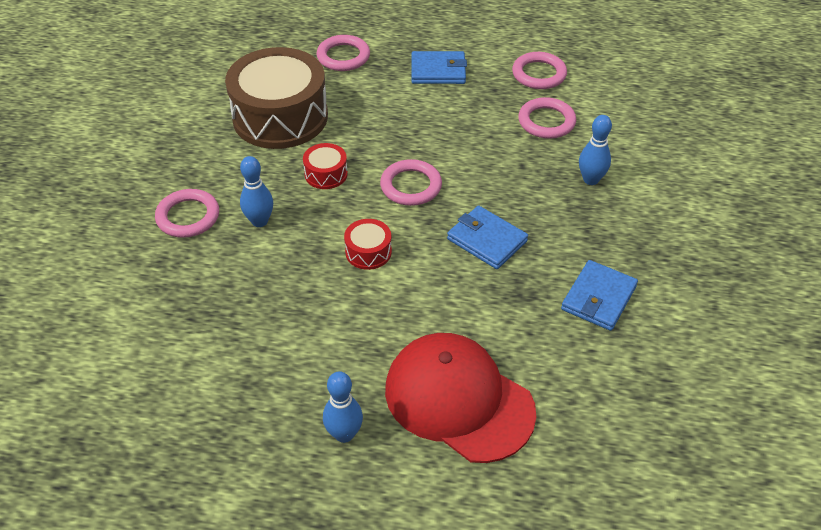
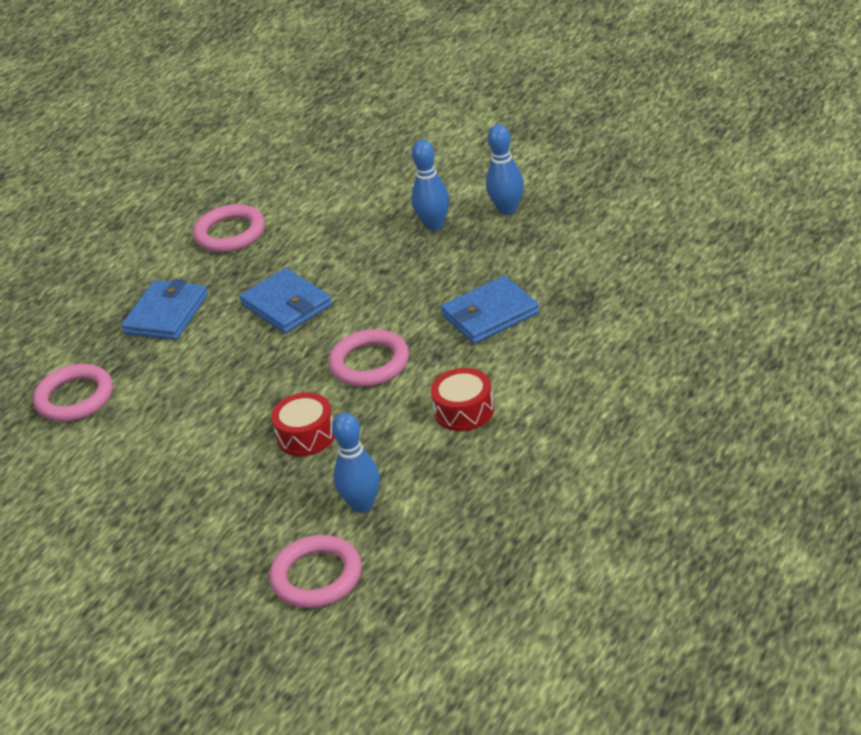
camera: 65 degrees left, 10 degrees down
brown drum [225,47,328,149] -> none
blue bowling pin [323,371,363,443] -> blue bowling pin moved to [486,124,524,215]
red cap [385,333,537,463] -> none
pink ring [518,97,576,139] -> none
blue wallet [561,260,638,331] -> blue wallet moved to [239,268,332,333]

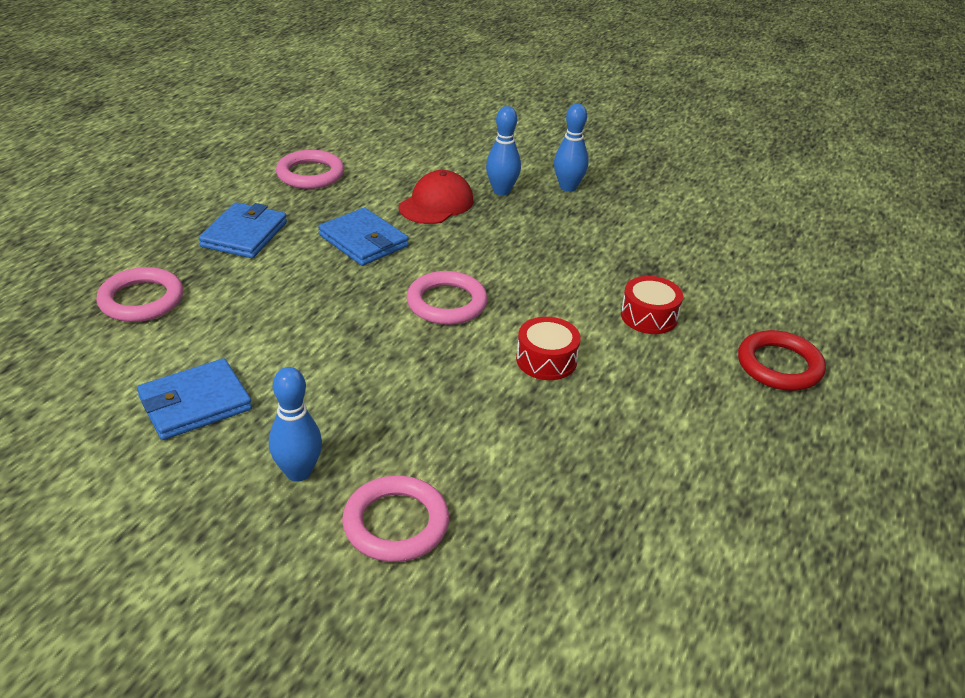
camera: 10 degrees left, 0 degrees up
red drum [271,392,335,456] -> red drum moved to [621,276,683,334]
blue bowling pin [332,413,380,513] -> blue bowling pin moved to [269,367,322,482]
blue wallet [441,276,539,344] -> blue wallet moved to [137,358,252,440]
none -> red cap [399,170,474,224]
none -> red ring [738,330,826,391]

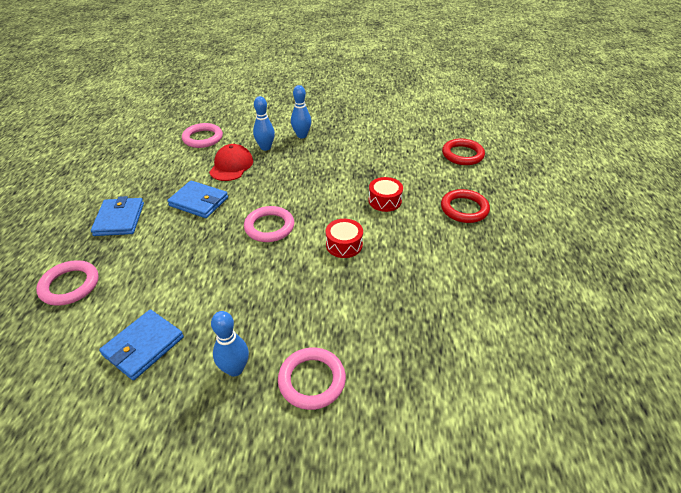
camera: 20 degrees left, 5 degrees up
pink ring [276,150,344,189] -> pink ring moved to [182,123,223,148]
none -> red ring [442,139,485,165]

